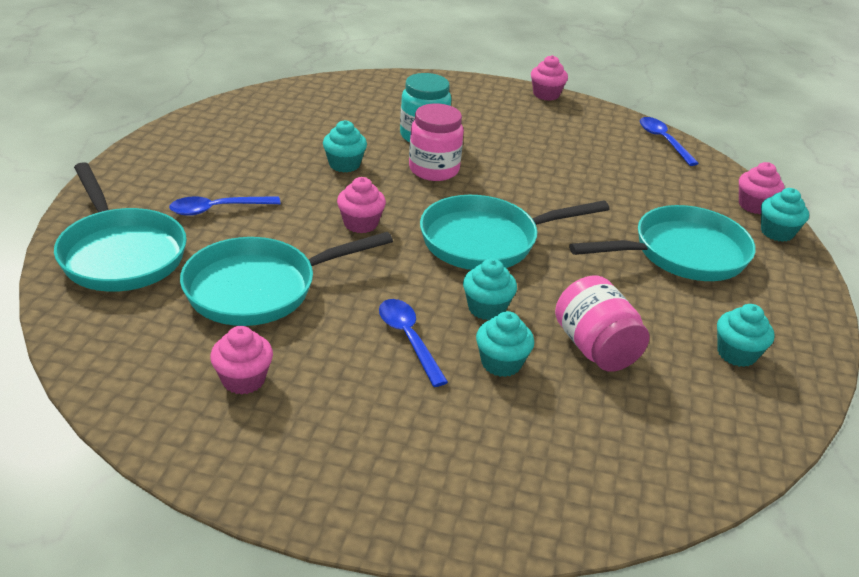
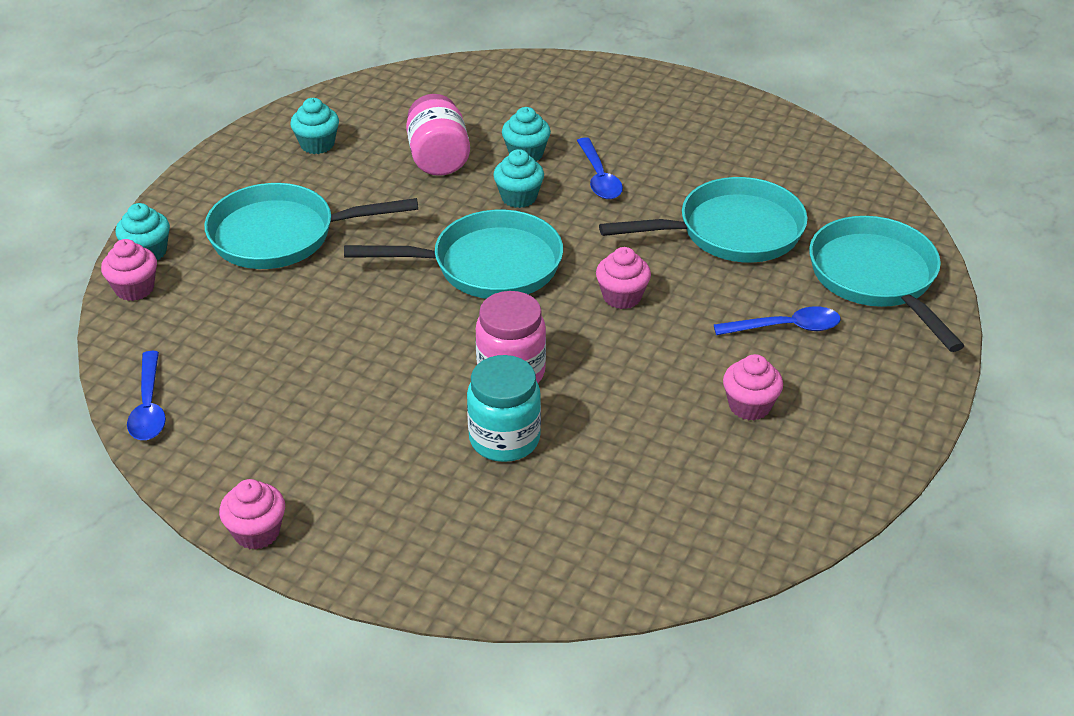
camera: 165 degrees left, 5 degrees up
pink cupcake [210,326,273,395] -> pink cupcake moved to [723,354,783,420]
turquoise cupcake [323,120,367,172] -> none

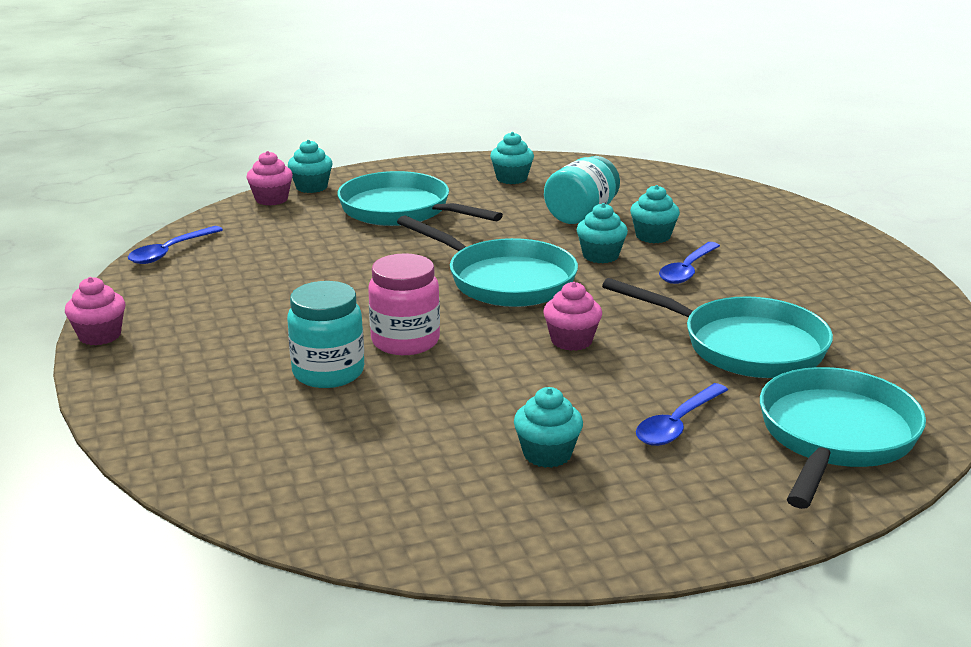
camera: 45 degrees right, 15 degrees down
pink jar [406,94,470,176] -> turquoise jar [544,156,620,224]
blue spoon [714,306,841,335] -> blue spoon turned 90 degrees clockwise [636,383,728,446]
pink cupcake [723,354,783,420] -> turquoise cupcake [514,387,583,468]

